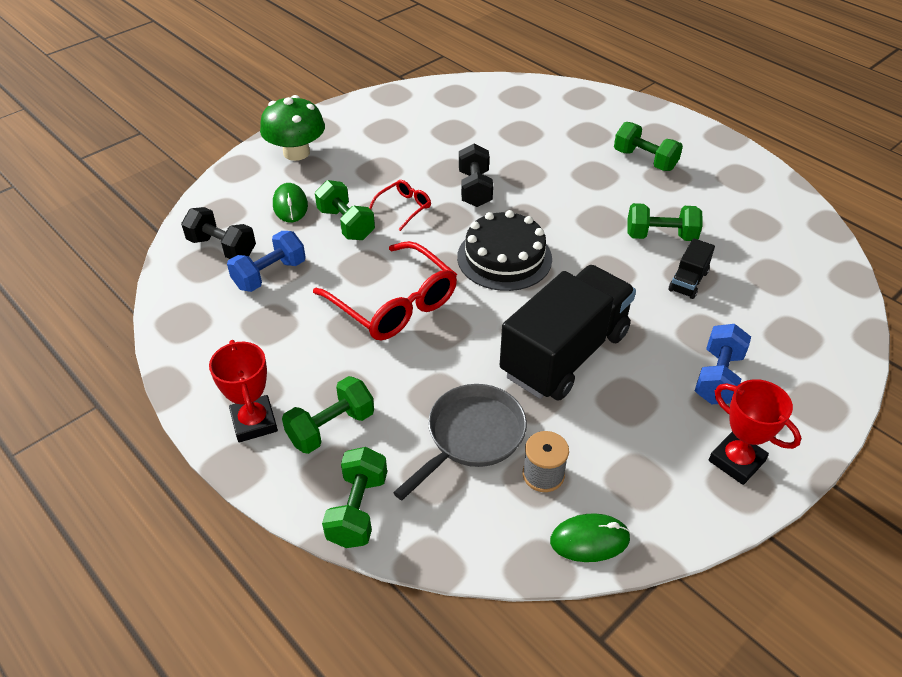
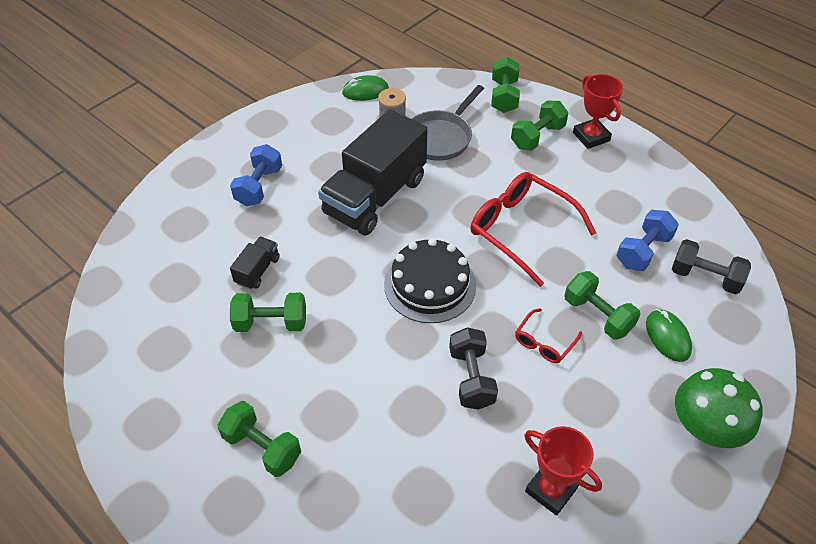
camera: 175 degrees right, 5 degrees up
red trophy [709,379,801,485] -> red trophy moved to [524,426,602,516]

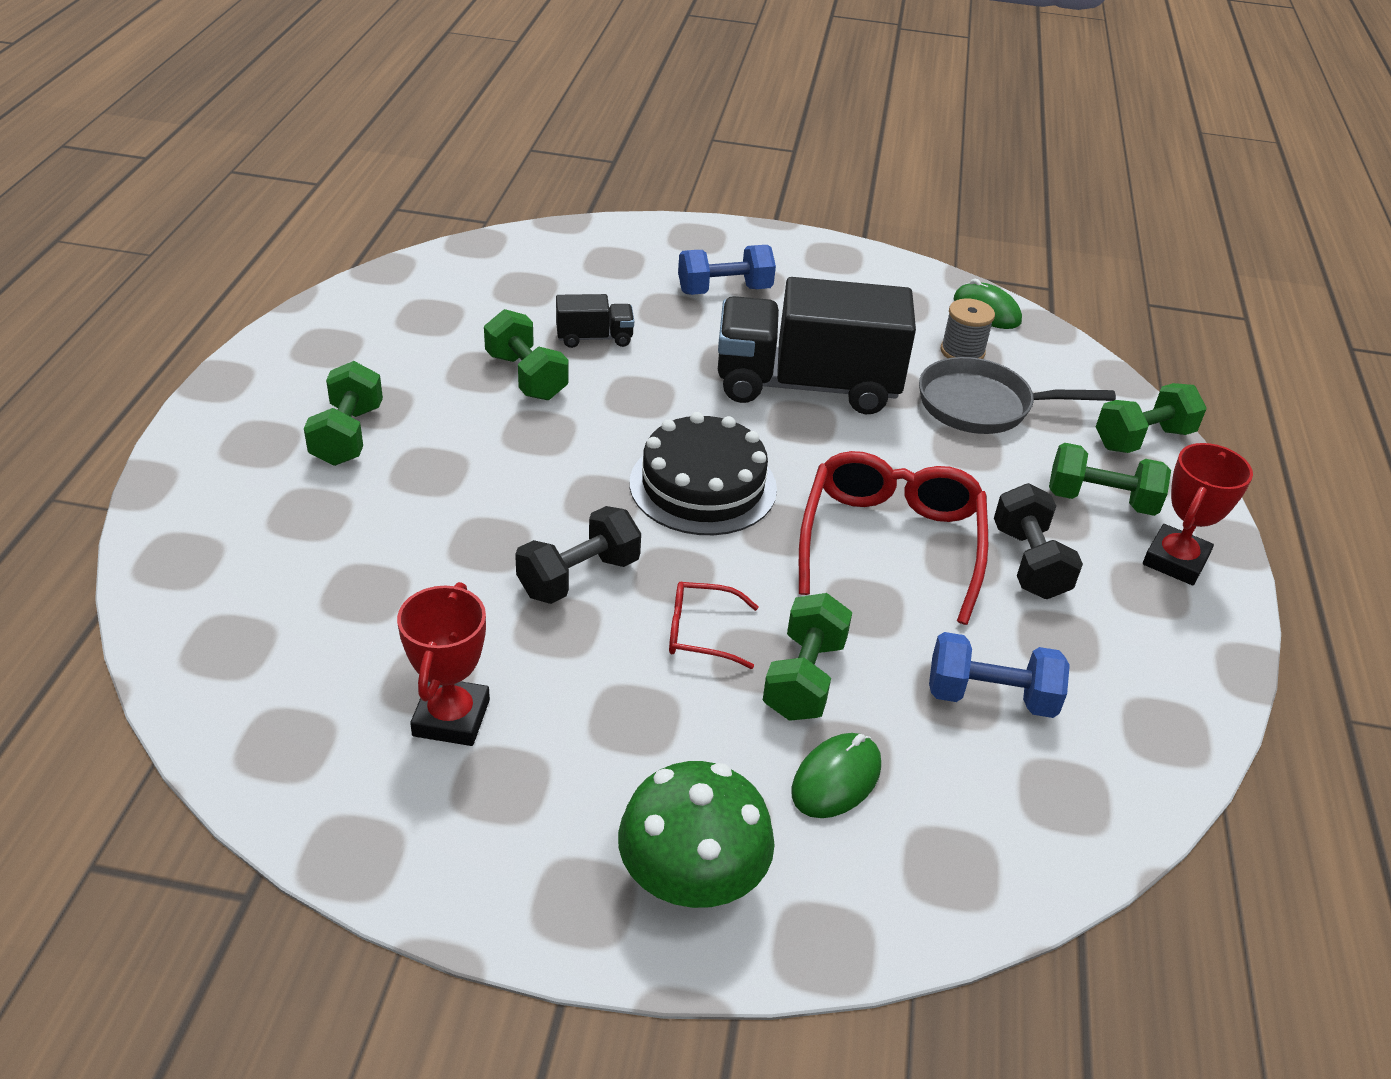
camera: 55 degrees right, 10 degrees down
black dumbbell [672,239,751,294] -> black dumbbell moved to [994,483,1083,599]

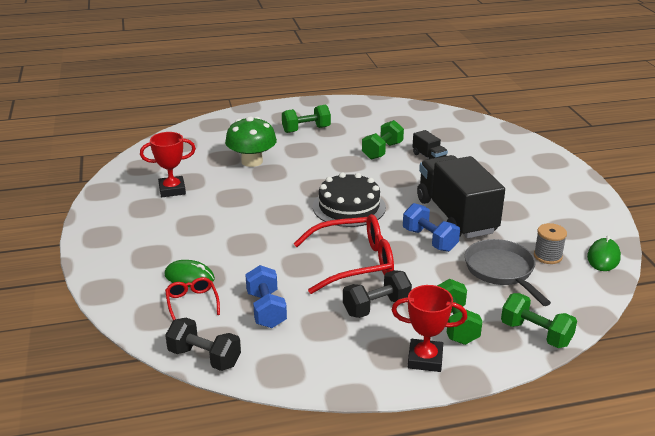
camera: 70 degrees right, 10 degrees down
black dumbbell [515,506,641,604] -> black dumbbell moved to [165,318,241,371]
green mushroom [618,761,775,908] -> green mushroom moved to [225,116,277,167]
red glasses [669,582,759,669] -> red glasses moved to [165,277,220,320]
blue dumbbell [678,245,776,295] -> blue dumbbell moved to [403,203,460,252]
green dumbbell [763,593,852,721] -> none

